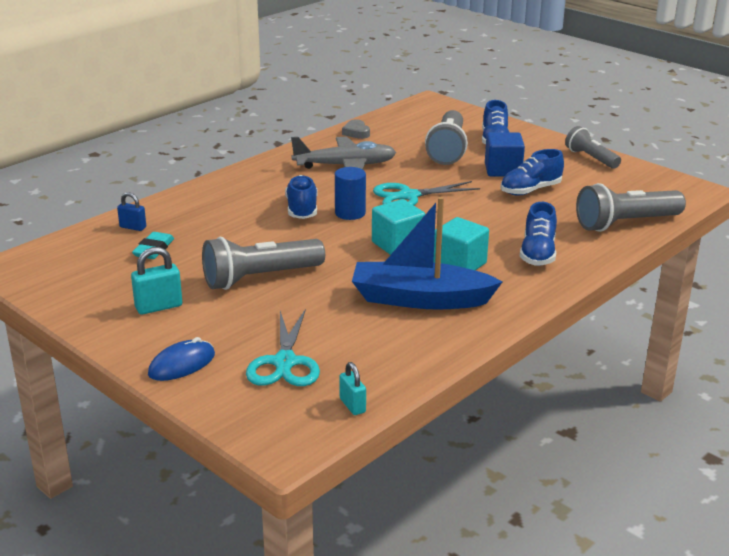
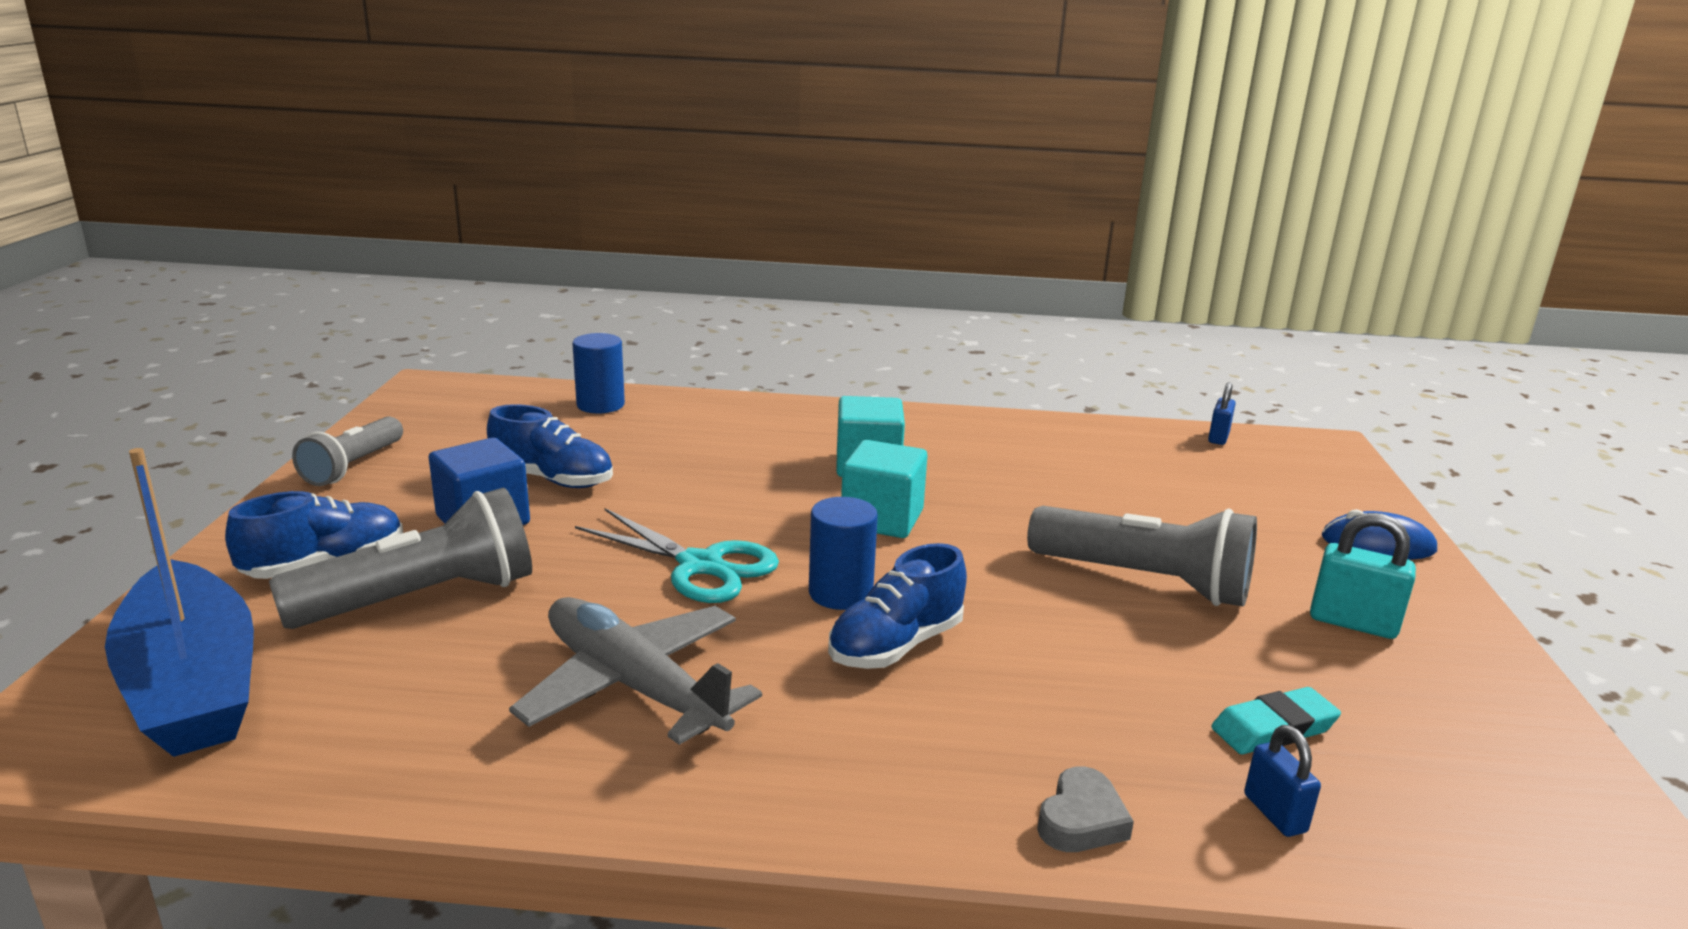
camera: 130 degrees left, 5 degrees down
turquoise scissors [246,309,320,386] -> none
turquoise padlock [340,362,366,415] -> blue padlock [1208,382,1236,445]
grey heart [342,119,370,139] -> grey heart moved to [1037,766,1134,852]
blue boat [352,197,503,309] -> blue boat moved to [105,448,254,757]
blue shoe [520,202,557,266] -> none
grey flashlight [576,183,686,232] -> blue cylinder [572,333,625,413]

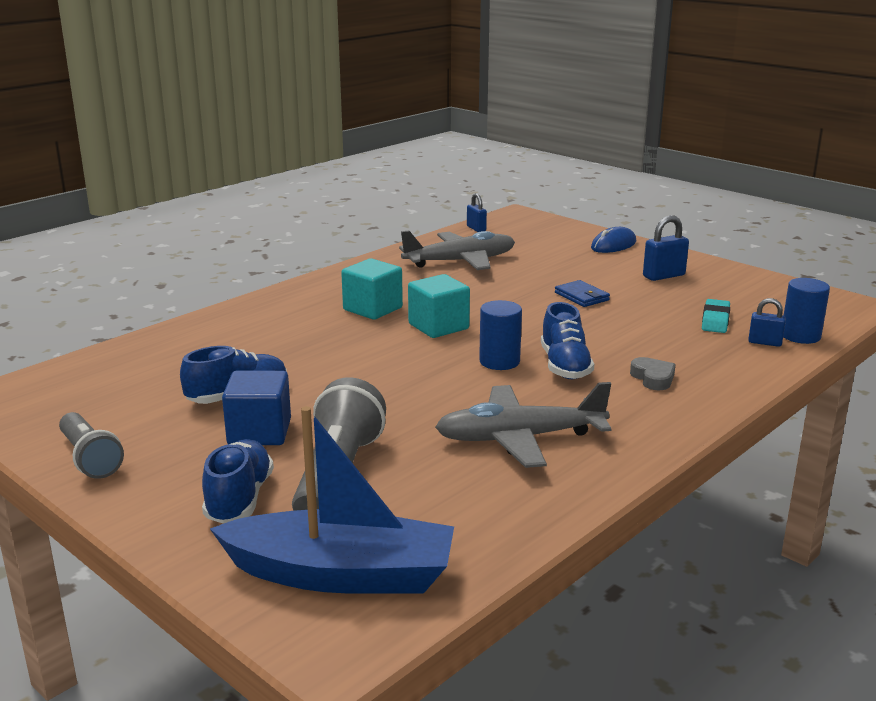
camera: 50 degrees left, 0 degrees up
blue cylinder [572,333,625,413] -> blue cylinder moved to [783,278,830,344]
turquoise scissors [575,508,779,603] -> none
grey flashlight [1027,506,1257,607] -> blue wallet [555,280,610,307]
grey heart [1037,766,1134,852] -> grey heart moved to [630,357,676,390]
turquoise padlock [1310,513,1416,639] -> blue padlock [643,215,689,281]
none -> grey plane [399,231,515,270]

